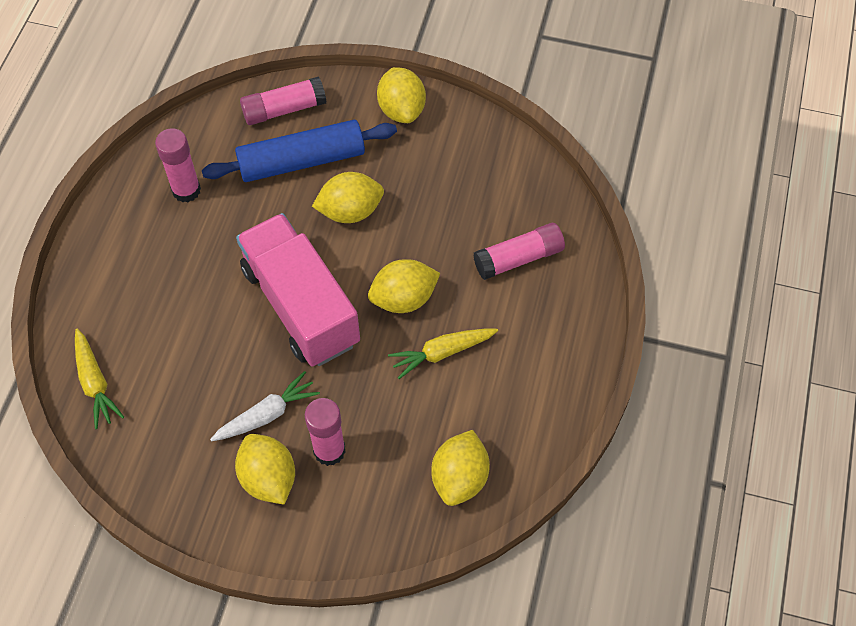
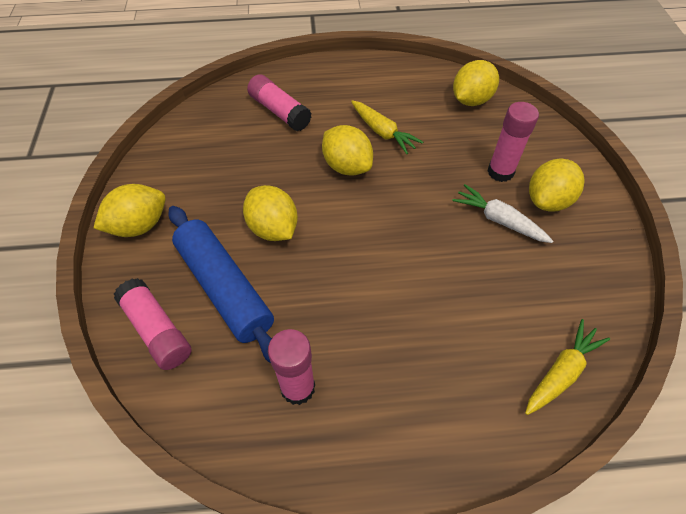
camera: 110 degrees left, 5 degrees down
pink truck [236,213,360,366] -> none
yellow lemon [431,430,490,506] -> yellow lemon turned 45 degrees counterclockwise [453,60,499,106]

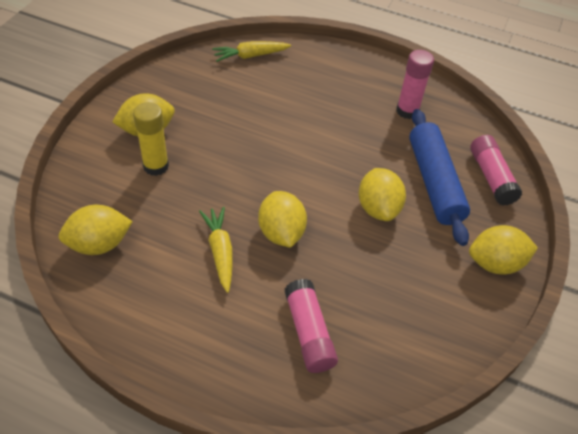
camera: 155 degrees left, 5 degrees down
white carrot [452,184,553,243] -> none
pink glue stick [487,102,539,182] -> yellow glue stick [133,102,169,176]

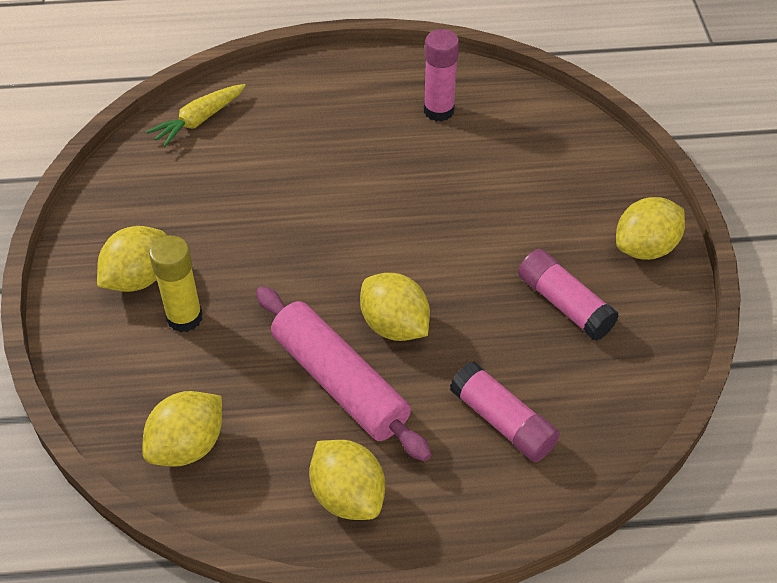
camera: 25 degrees left, 0 degrees up
yellow carrot [199,207,233,293] -> pink rolling pin [256,287,431,461]
yellow lemon [359,168,406,221] -> yellow lemon moved to [309,440,385,520]
blue rolling pin [409,109,470,246] -> none
pink glue stick [470,135,522,205] -> pink glue stick moved to [518,249,619,341]

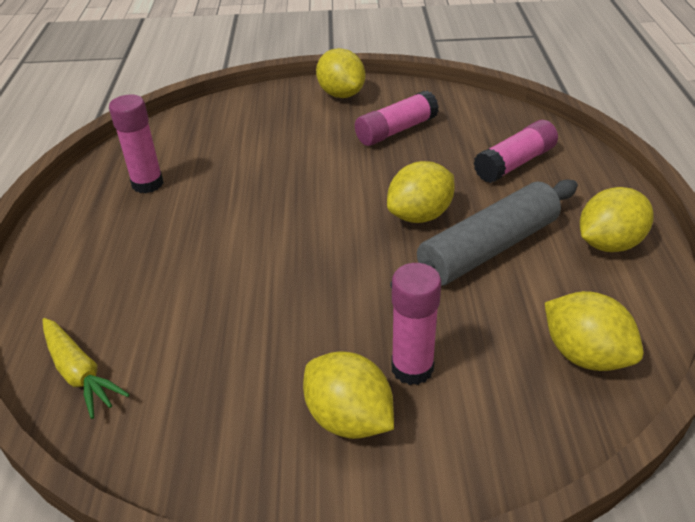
camera: 85 degrees left, 10 degrees down
yellow glue stick [149,236,203,332] -> pink glue stick [391,263,441,385]
pink rolling pin [256,287,431,461] -> grey rolling pin [390,179,578,288]

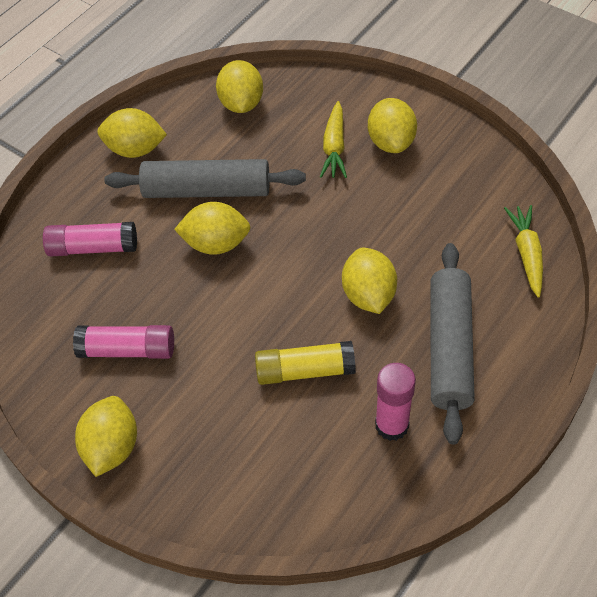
camera: 140 degrees left, 15 degrees up
pink glue stick [391,263,441,385] -> yellow carrot [320,101,347,178]
none -> yellow glue stick [255,341,356,385]
none -> yellow lemon [342,248,397,314]
none -> grey rolling pin [431,243,475,444]

